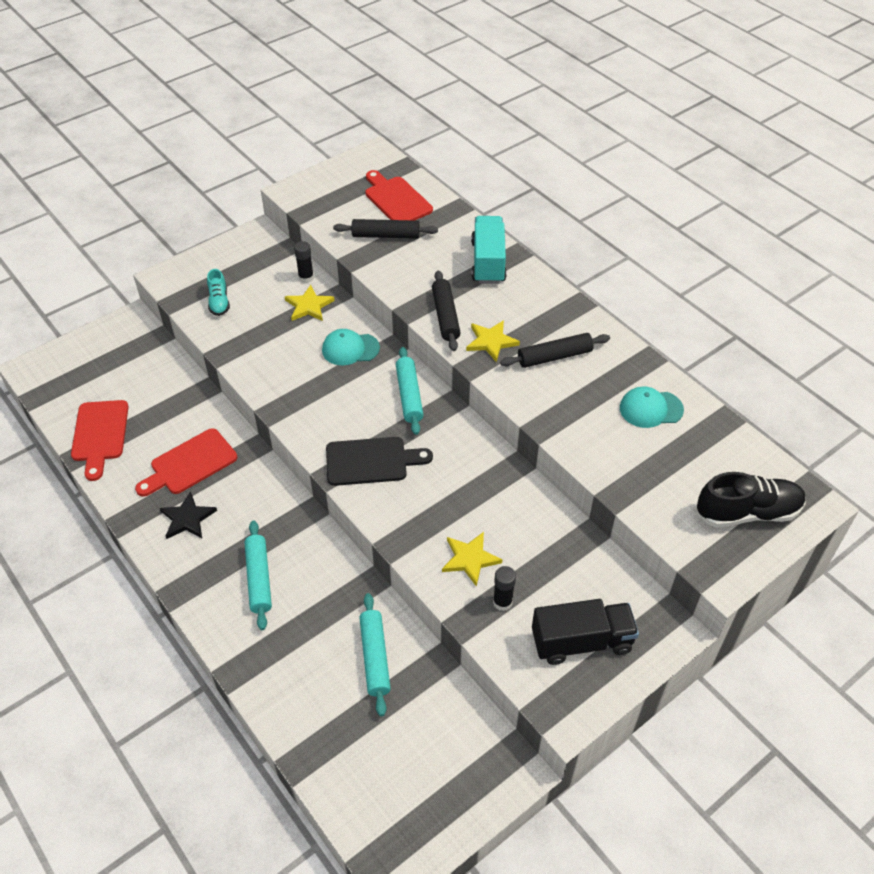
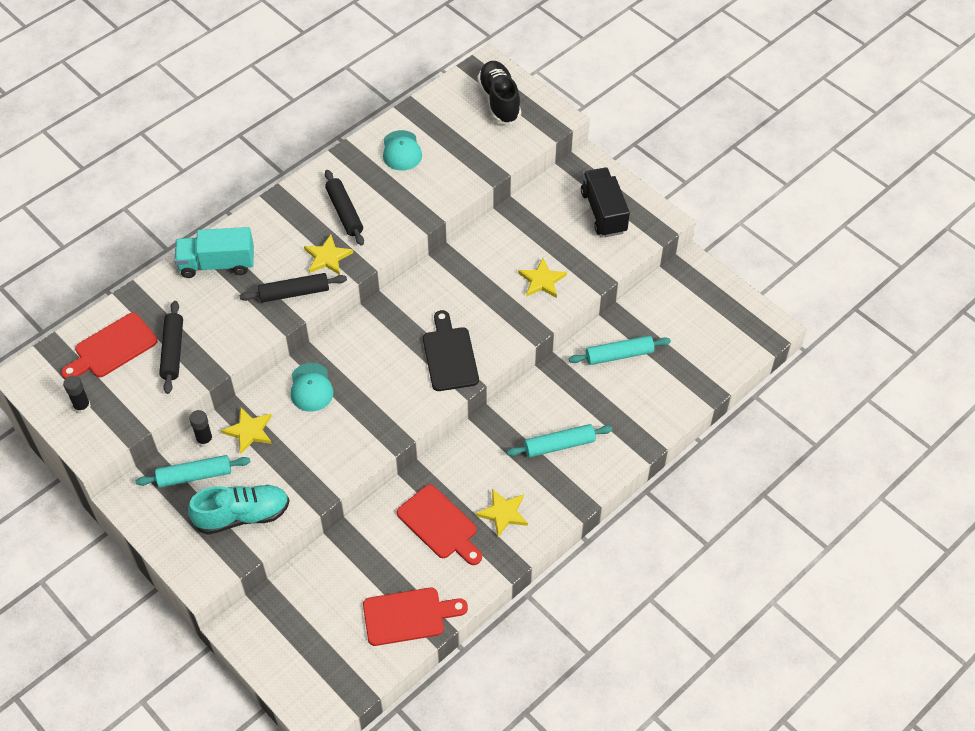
camera: 95 degrees left, 5 degrees up
black star [160,491,217,539] -> yellow star [476,489,528,537]
turquoise shoe [207,269,230,316] -> turquoise shoe [188,485,290,535], size x1.76
turquoise rolling pin [396,347,423,435] -> turquoise rolling pin moved to [136,455,250,488]
black glue stick [493,566,516,611] -> black glue stick moved to [63,375,91,414]

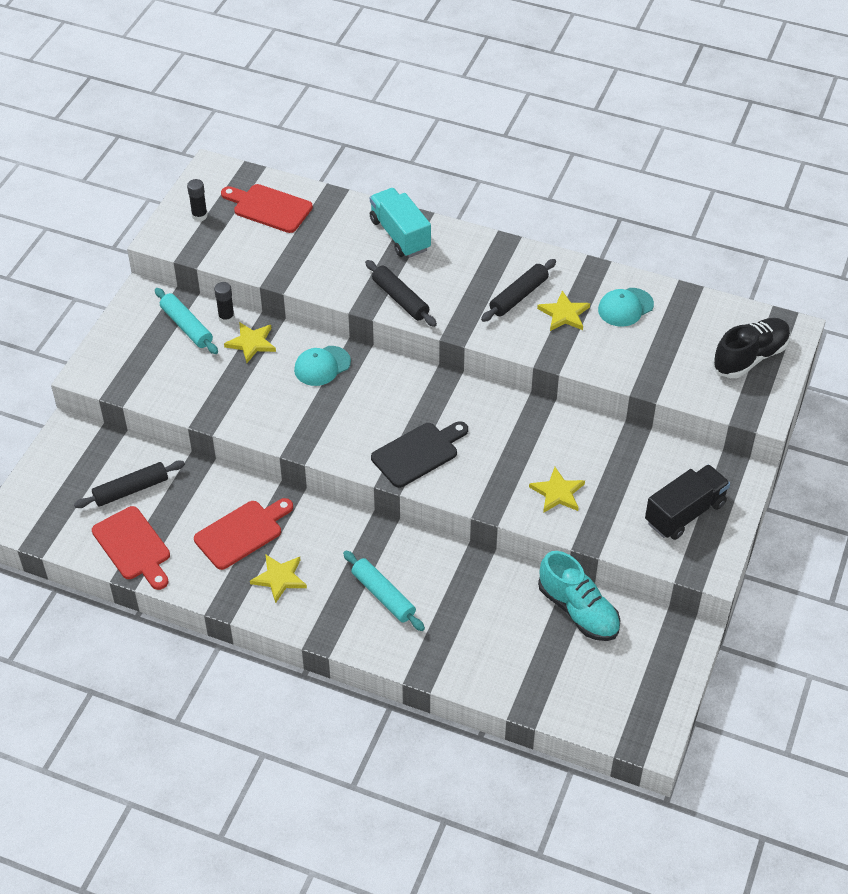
camera: 65 degrees right, 5 degrees down
black rolling pin [159,301,183,394] -> black rolling pin moved to [74,460,185,508]
turquoise shoe [188,485,290,535] -> turquoise shoe moved to [538,551,620,641]
yellow star [304,235,353,275] -> yellow star moved to [537,291,590,331]
red cutting board [397,485,482,565] -> red cutting board turned 150 degrees counterclockwise [194,498,293,570]
turquoise rolling pin [569,336,671,365] -> none

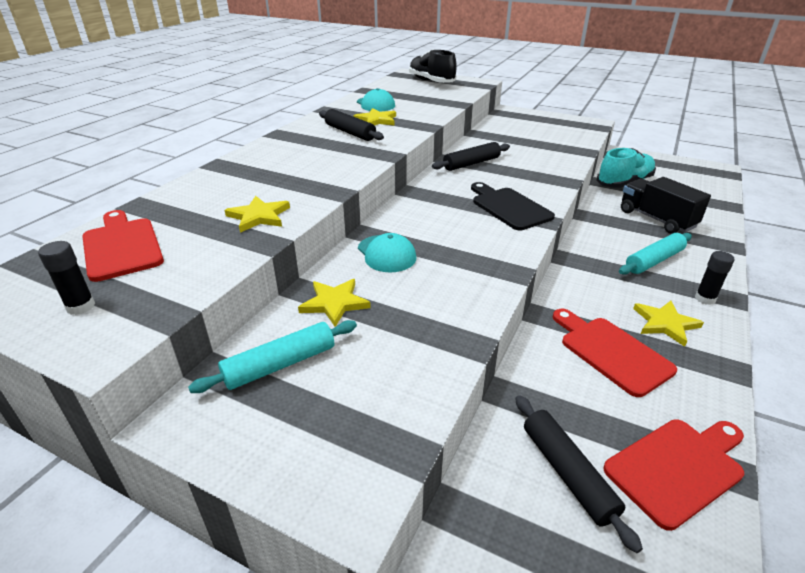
camera: 85 degrees left, 15 degrees down
black glue stick [214,282,235,324] -> black glue stick moved to [695,251,734,305]
red cutting board [221,184,313,233] -> red cutting board turned 120 degrees clockwise [82,210,164,282]
black rolling pin [365,260,437,327] -> black rolling pin moved to [432,142,510,171]
turquoise truck [370,188,431,258] -> none
yellow star [529,467,585,513] -> yellow star moved to [224,196,290,233]
black truck [645,464,730,540] -> black truck moved to [621,177,711,234]

